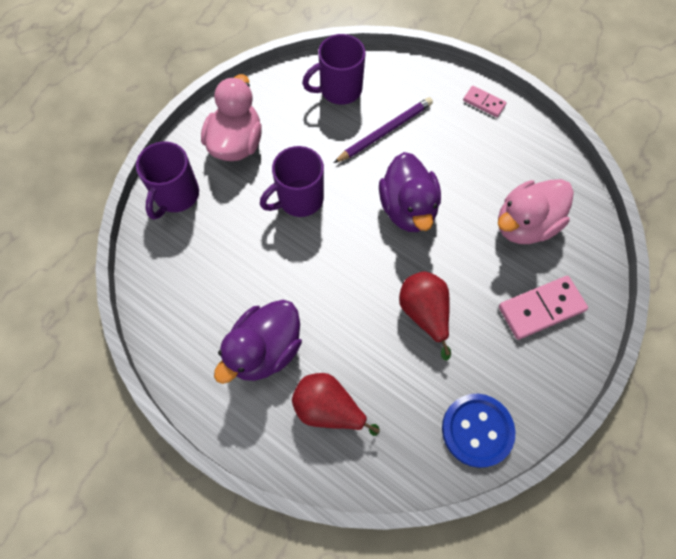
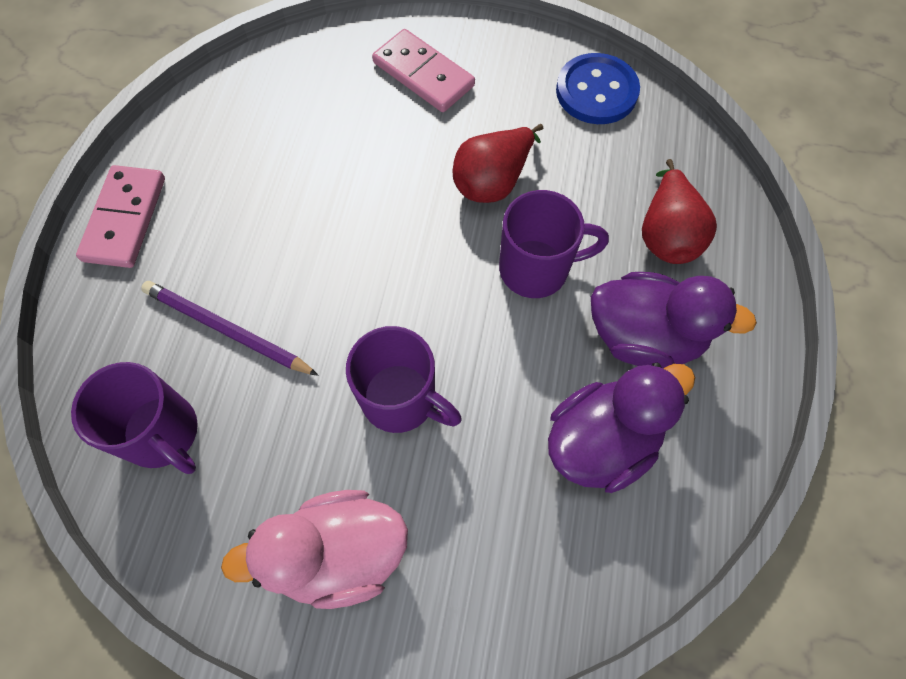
camera: 115 degrees left, 0 degrees up
purple mug [136,142,199,220] -> purple mug moved to [499,190,609,298]
purple duck [379,152,441,232] -> purple duck moved to [548,363,695,493]
pink domino [463,86,507,117] -> pink domino [76,165,165,268], size x1.74
pink duck [498,179,574,244] -> none

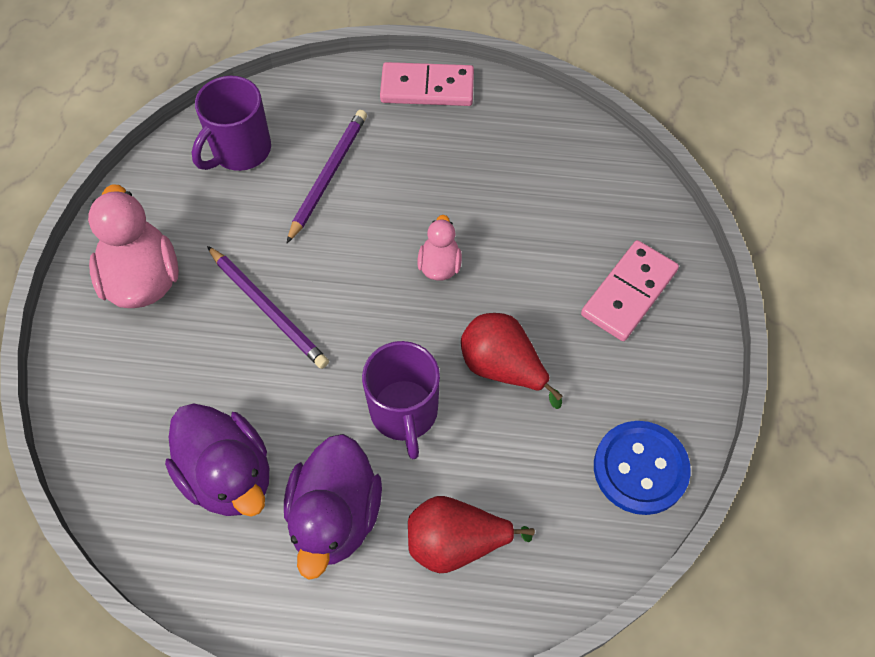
camera: 85 degrees right, 5 degrees down
purple mug [346,326,462,433] -> purple pencil [207,246,329,369]
none -> pink duck [417,215,462,281]

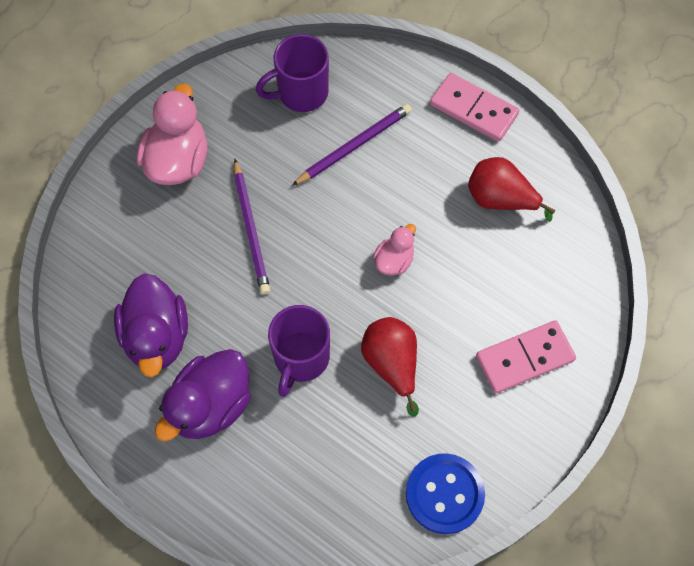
camera: 30 degrees right, 5 degrees up
red pear [408,496,535,573] -> red pear moved to [468,157,555,222]

